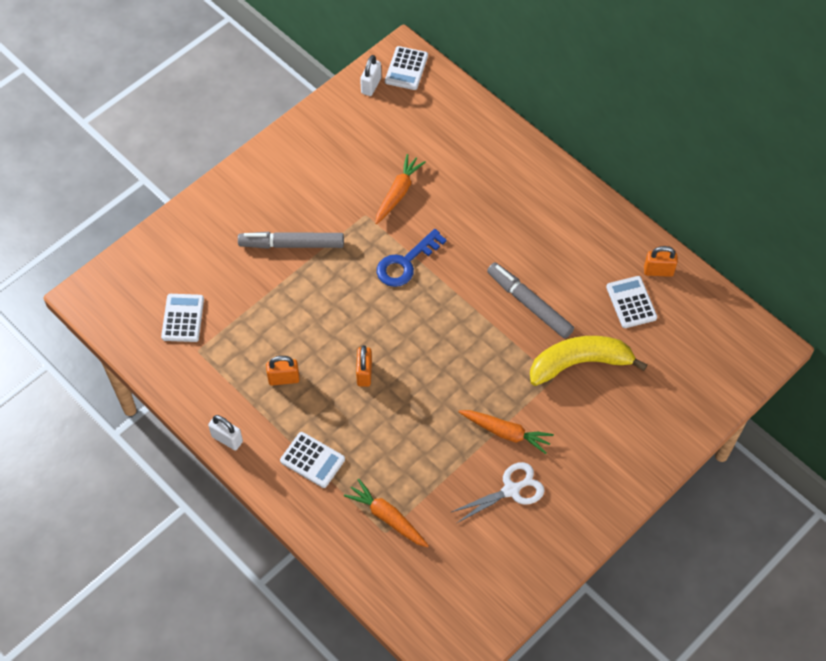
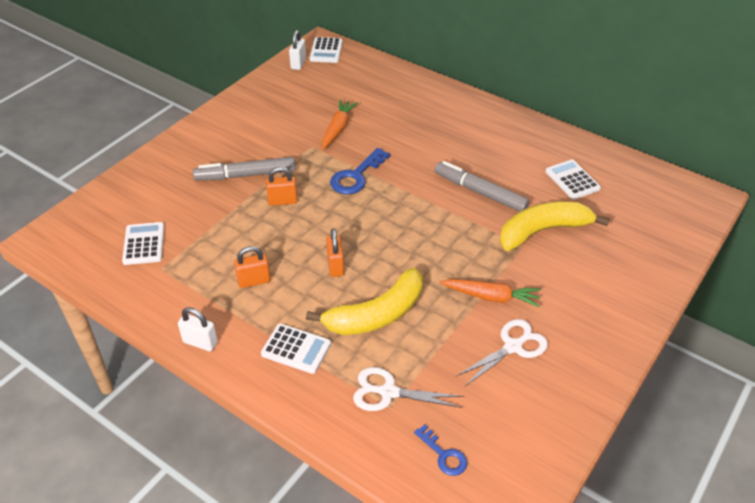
camera: 10 degrees left, 15 degrees down
orange carrot [344,479,429,547] -> white scissors [353,367,464,411]
orange padlock [644,246,678,277] -> orange padlock moved to [266,167,297,206]
none -> yellow banana [306,267,422,335]
none -> blue key [414,424,468,476]

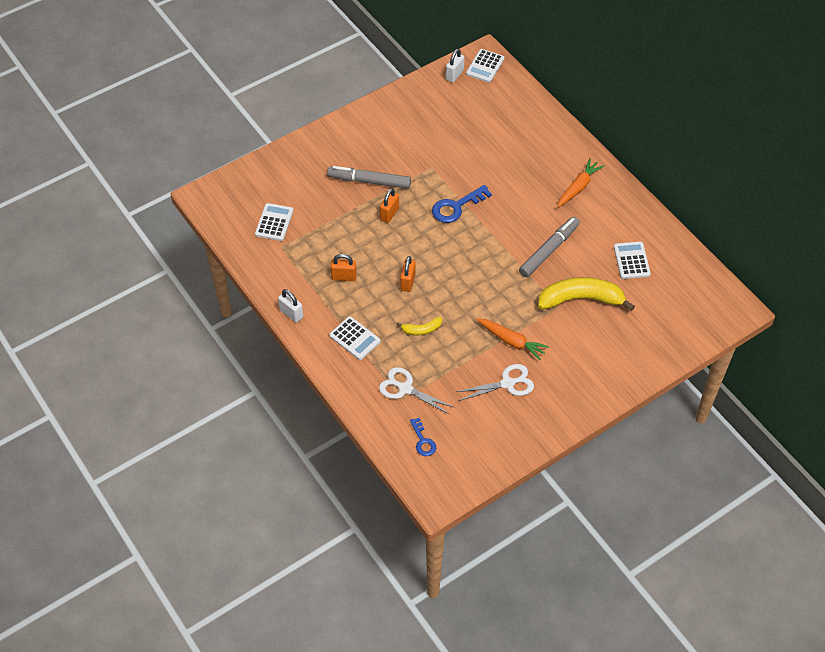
camera: 20 degrees right, 10 degrees up
orange padlock [266,167,297,206] -> orange padlock turned 75 degrees counterclockwise [380,188,399,223]
yellow banana [306,267,422,335] -> yellow banana [396,317,442,335], size x0.47
orange carrot [322,99,358,149] -> orange carrot moved to [557,158,604,208]
grey marker [435,161,529,212] -> grey marker turned 75 degrees clockwise [519,217,580,277]

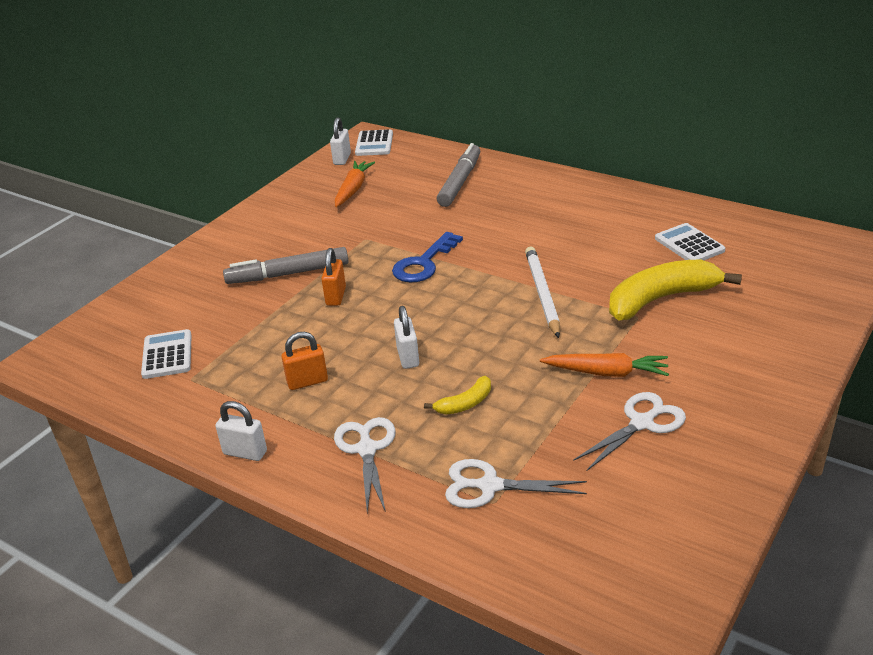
camera: 20 degrees left, 20 degrees down
white calculator [329,316,381,360] -> white scissors [334,417,396,512]
orange padlock [400,256,416,292] -> white padlock [394,306,419,369]
blue key [410,418,436,456] -> none
grey marker [519,217,580,277] -> grey marker moved to [437,143,480,207]
orange carrot [557,158,604,208] -> orange carrot moved to [335,161,375,207]
none -> white pencil [525,246,560,338]

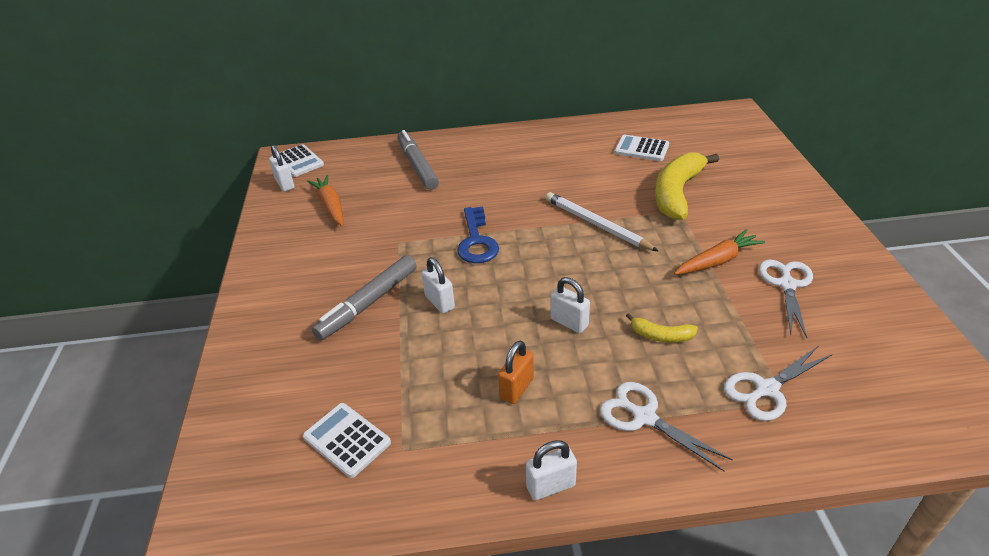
camera: 40 degrees left, 5 degrees up
orange padlock [321,248,346,306] -> white padlock [421,257,455,314]
yellow banana [424,376,491,415] -> yellow banana turned 90 degrees clockwise [626,313,698,343]

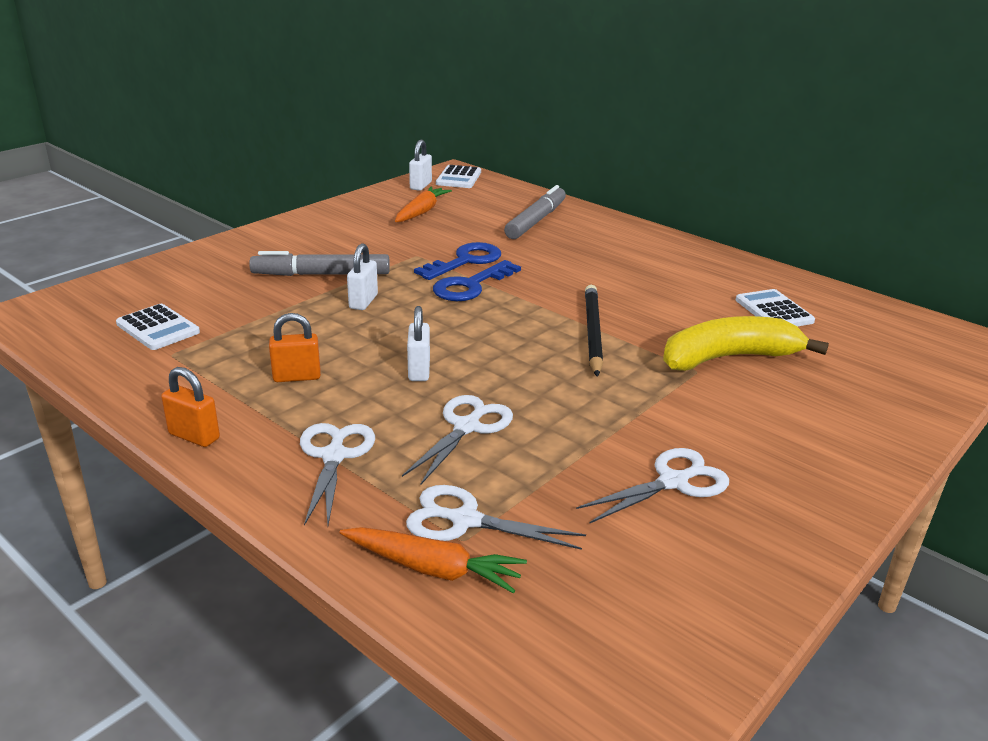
camera: 45 degrees right, 10 degrees down
white calculator [303,403,391,478] -> white calculator turned 135 degrees clockwise [116,304,200,350]
white padlock [526,440,577,500] -> orange padlock [161,367,220,447]
white pencil [546,192,659,252] -> black pencil [585,285,603,377]
yellow banana [626,313,698,343] -> white scissors [402,395,513,485]
orange carrot [674,229,765,275] -> orange carrot moved to [339,527,527,594]
none -> blue key [414,242,501,280]

